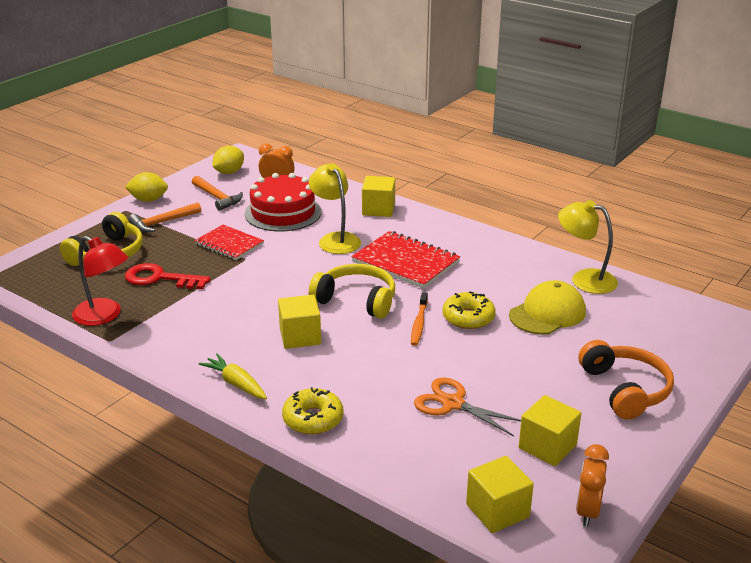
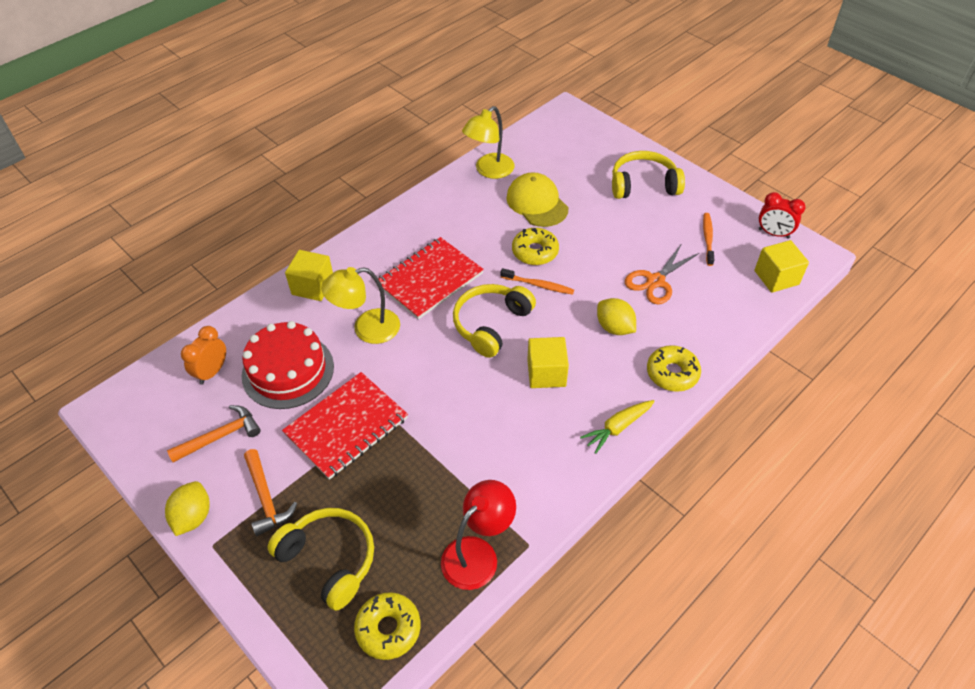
camera: 80 degrees left, 20 degrees up
red key [125,263,211,289] -> none
red notebook [194,225,264,260] -> red notebook [282,372,408,480], size x1.51
yellow lemon [212,146,244,174] -> yellow lemon moved to [597,298,636,335]
yellow cube [519,395,581,466] -> orange toothbrush [703,213,714,266]
orange clock [576,444,609,527] -> red clock [759,192,806,239]
orange headphones [579,340,674,420] -> yellow headphones [612,151,685,199]
none -> yellow donut [354,592,421,660]

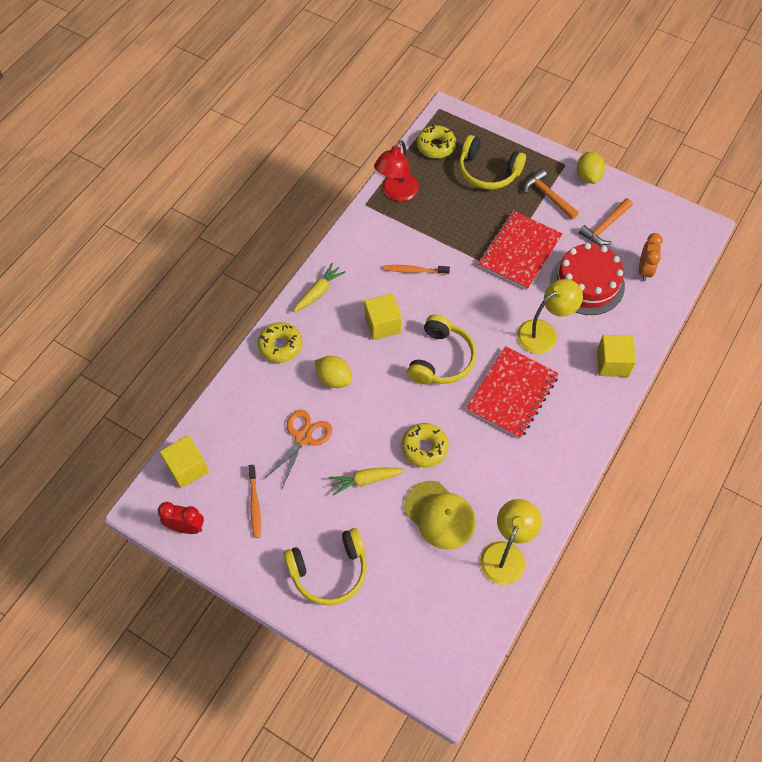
camera: 165 degrees right, 10 degrees up
orange toothbrush [501,268,574,295] -> orange toothbrush moved to [383,265,450,275]
none -> yellow carrot [329,468,405,495]

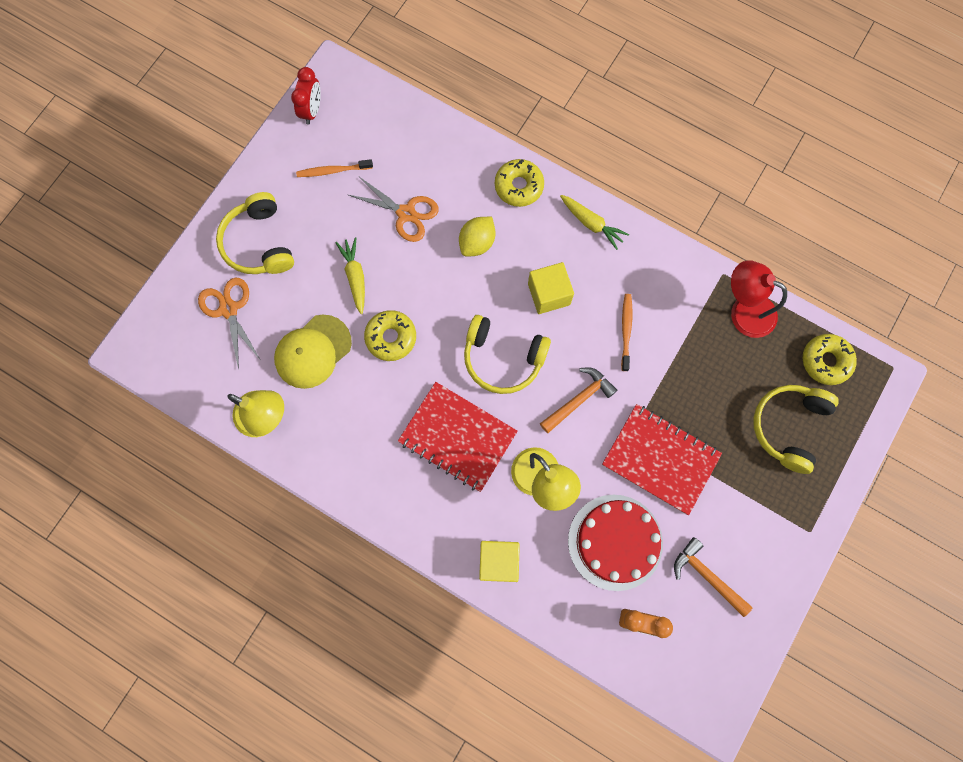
camera: 90 degrees right, 15 degrees up
yellow cube [160,435,209,488] -> none
orange hammer [524,169,579,219] -> orange hammer moved to [540,367,617,433]
yellow lemon [577,152,605,184] -> none
none -> orange scissors [198,278,261,370]

